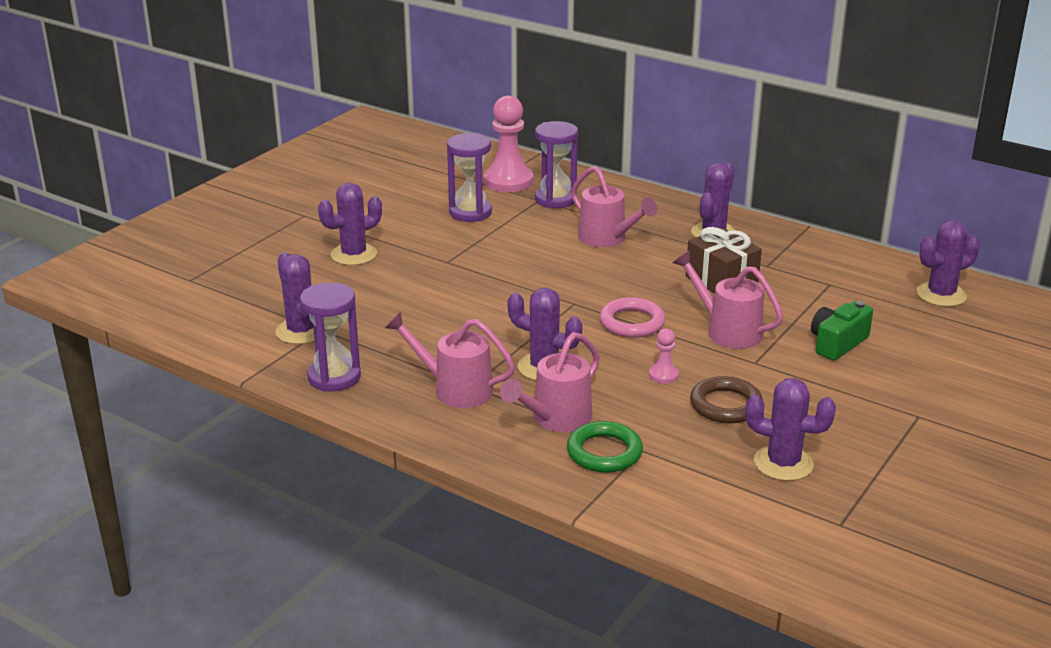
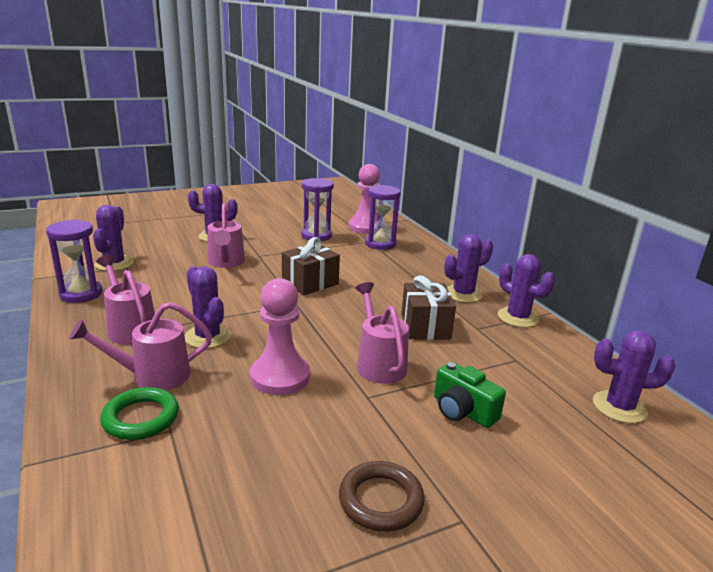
camera: 30 degrees right, 5 degrees down
pink watering can [571,166,658,247] -> pink watering can moved to [207,203,245,268]
pink ring [600,297,666,338] -> none
pink pawn [649,329,679,384] -> pink pawn [250,278,310,395], size x2.16
brown ring [690,376,763,423] -> brown ring moved to [339,461,425,532]
purple cactus [745,378,836,481] -> purple cactus moved to [498,254,555,328]
green camera [811,301,873,361] -> green camera turned 120 degrees counterclockwise [434,362,506,428]
none -> brown gift [282,237,340,296]

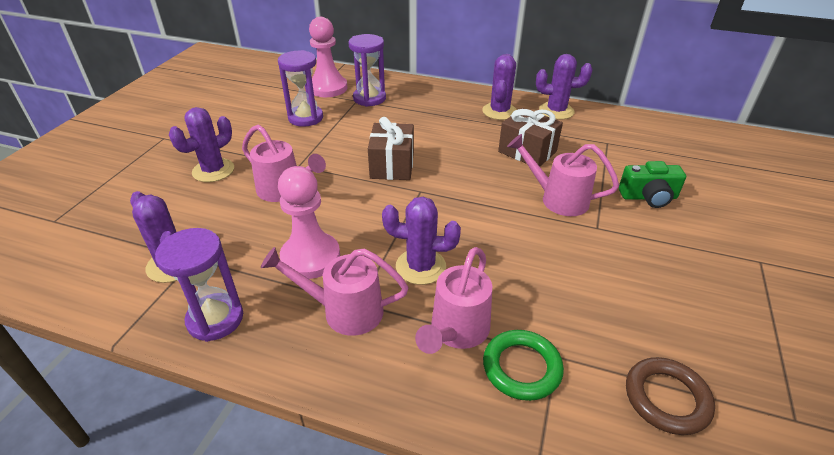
camera: 45 degrees left, 15 degrees up
pink pawn [250,278,310,395] -> pink pawn moved to [278,166,340,279]
brown ring [339,461,425,532] -> brown ring moved to [626,357,715,435]
purple cactus [593,331,675,423] -> none

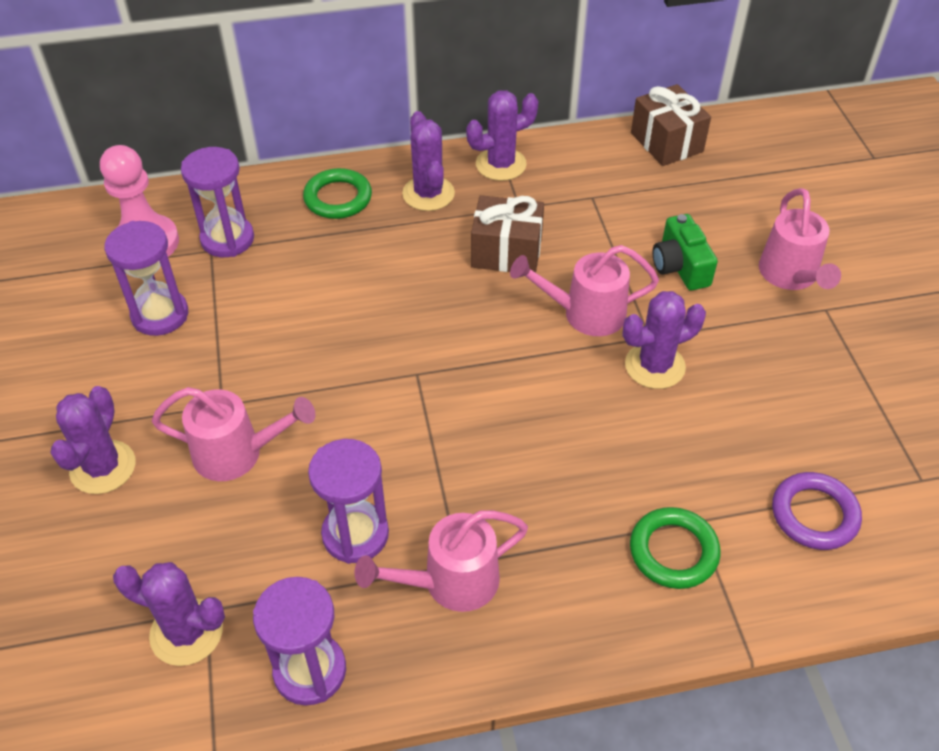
camera: 30 degrees left, 10 degrees up
pink pawn [278,166,340,279] -> purple hourglass [308,439,389,564]
brown gift [368,117,414,180] -> brown gift moved to [631,84,711,166]
purple cactus [382,197,461,285] -> purple cactus moved to [623,291,706,389]
pink watering can [415,247,492,354] -> pink watering can moved to [759,188,841,290]
green camera [619,161,686,208] -> green camera turned 105 degrees clockwise [653,214,718,291]
brown ring [626,357,715,435] -> purple ring [772,472,862,550]
none -> green ring [303,168,372,219]

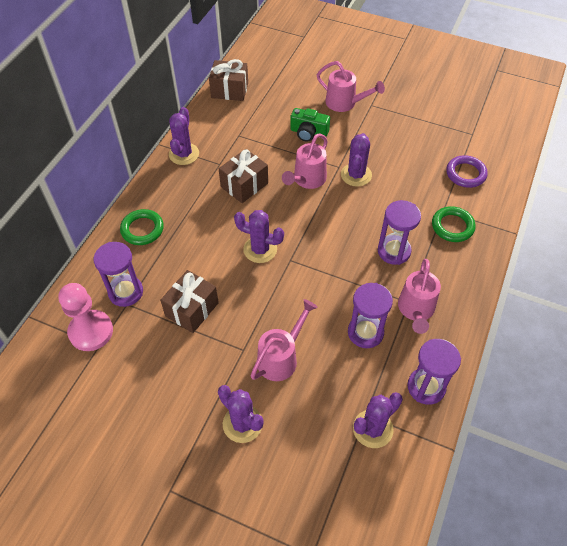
camera: 55 degrees left, 5 degrees up
purple hourglass [104,221,188,336] -> purple hourglass moved to [378,200,421,265]
purple cactus [402,111,455,211] -> purple cactus moved to [234,210,284,263]
none -> brown gift [160,270,219,333]

